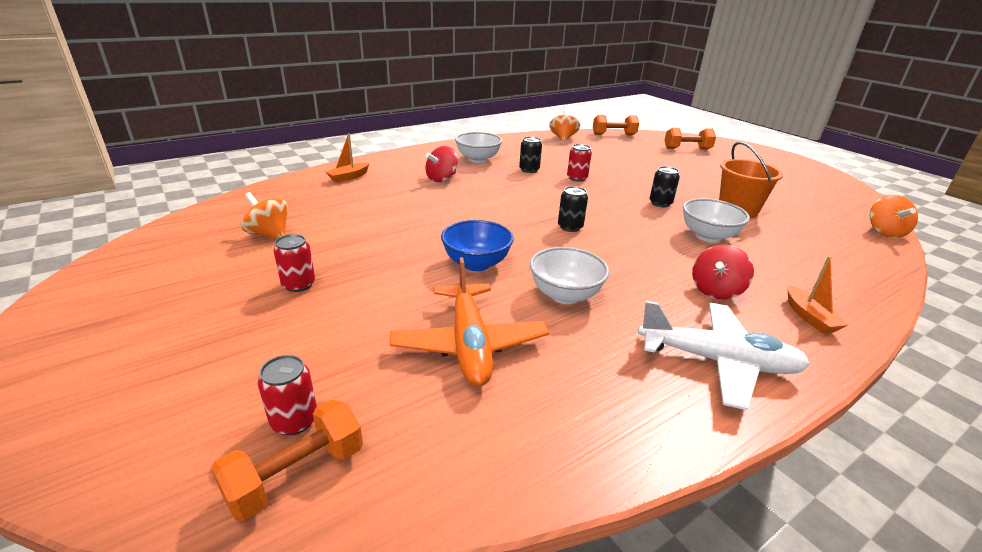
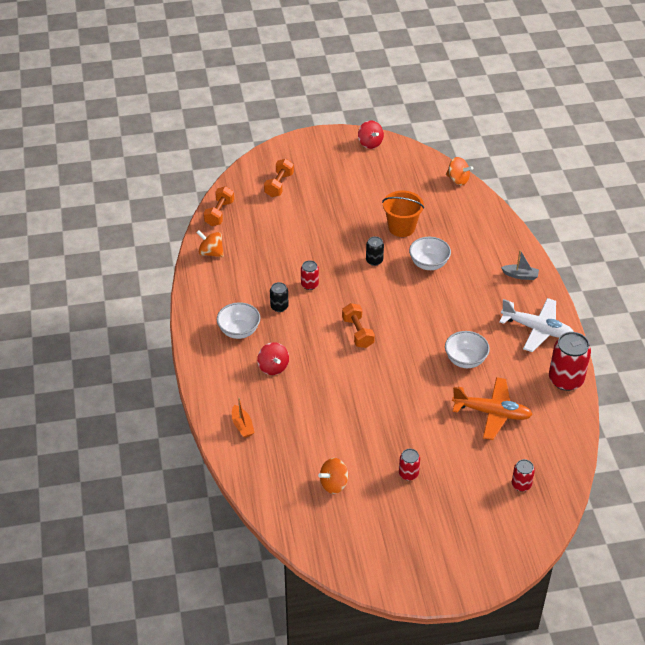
camera: 65 degrees left, 15 degrees up
orange dumbbell [211,400,363,521] -> orange dumbbell moved to [342,303,375,348]
blue bowl [441,220,514,271] -> none
black can [558,186,588,232] -> none
white plane [638,300,810,410] -> white plane turned 75 degrees clockwise [499,298,574,352]
red spinning top [692,245,754,300] -> red spinning top moved to [358,120,384,149]
orange boat [787,256,848,334] -> grey boat [501,250,539,280]
none -> red can [549,332,591,391]

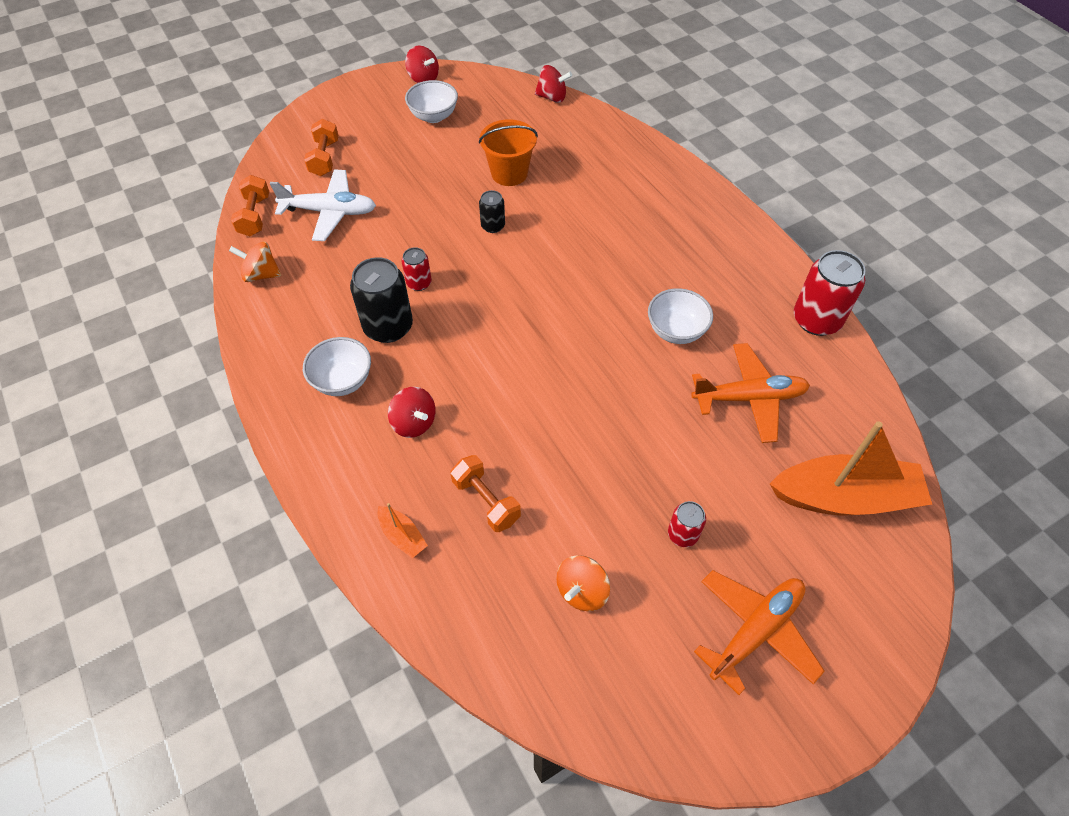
camera: 20 degrees left, 10 degrees up
black can [270,282,289,312] -> black can [350,257,413,343], size x1.89
orange dumbbell [342,303,375,348] -> orange dumbbell moved to [450,455,521,532]
white bowl [409,237,451,270] -> white bowl moved to [405,80,458,123]
orange spinning top [446,157,473,185] -> red spinning top [535,65,572,103]
white plane [499,298,574,352] -> white plane moved to [270,169,376,241]
grey boat [501,250,539,280] -> none
red can [512,459,535,491] -> orange boat [770,421,932,516]
none -> orange plane [694,570,825,695]

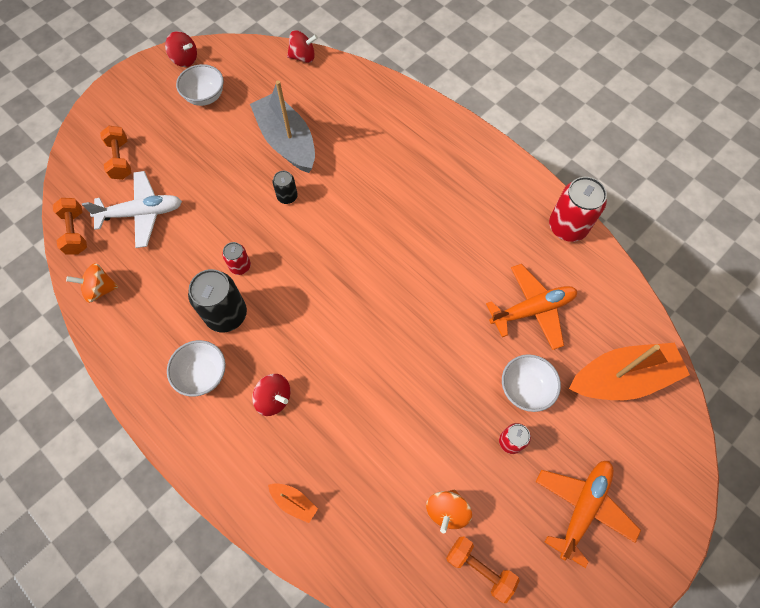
camera: 15 degrees left, 10 degrees up
orange dumbbell [450,455,521,532] -> orange dumbbell moved to [446,537,520,603]
orange bucket [479,119,538,186] -> grey boat [250,80,315,173]
white bowl [648,288,713,344] -> white bowl moved to [502,354,561,412]

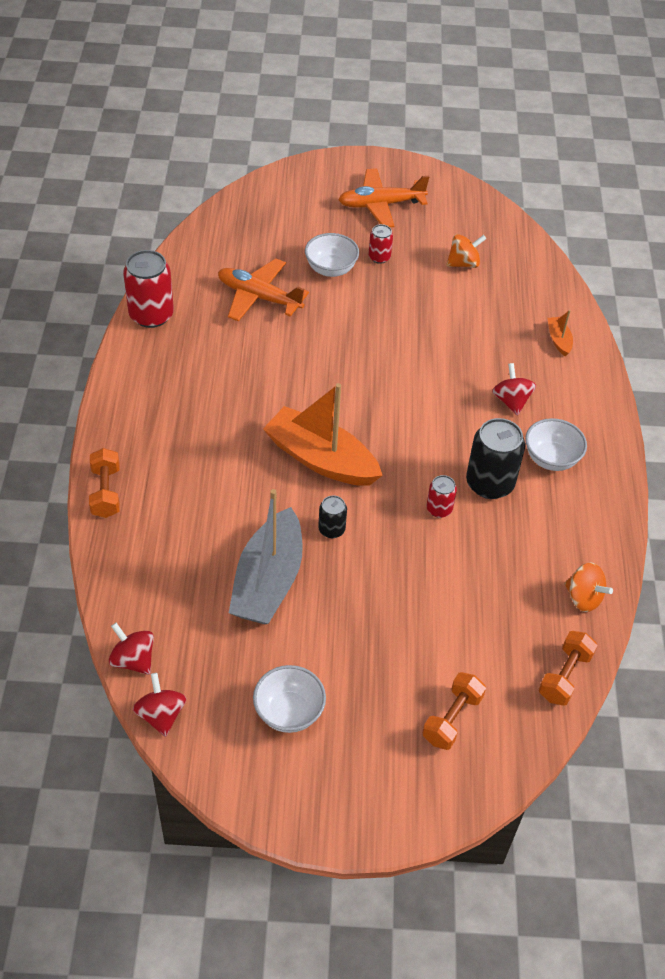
camera: 135 degrees left, 15 degrees down
white plane [82,171,182,248] -> none
red spinning top [165,31,197,67] -> red spinning top moved to [133,673,186,737]
orange dumbbell [446,537,520,603] -> orange dumbbell moved to [89,448,119,518]
orange boat [569,343,690,400] -> orange boat moved to [263,383,383,486]

